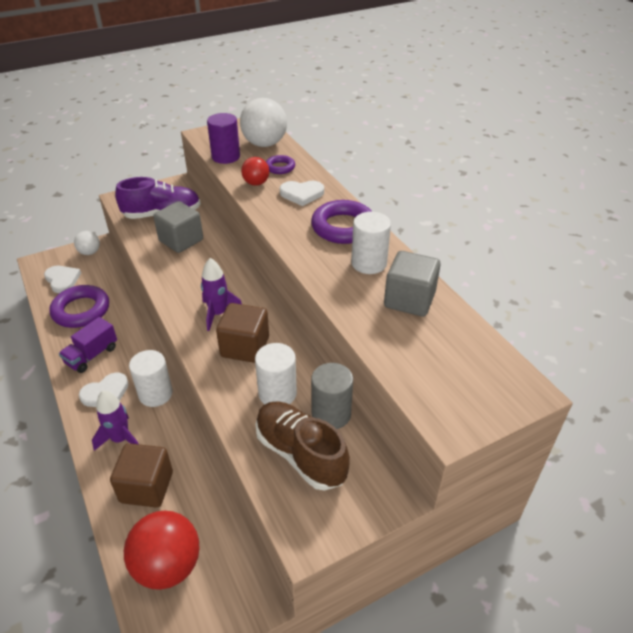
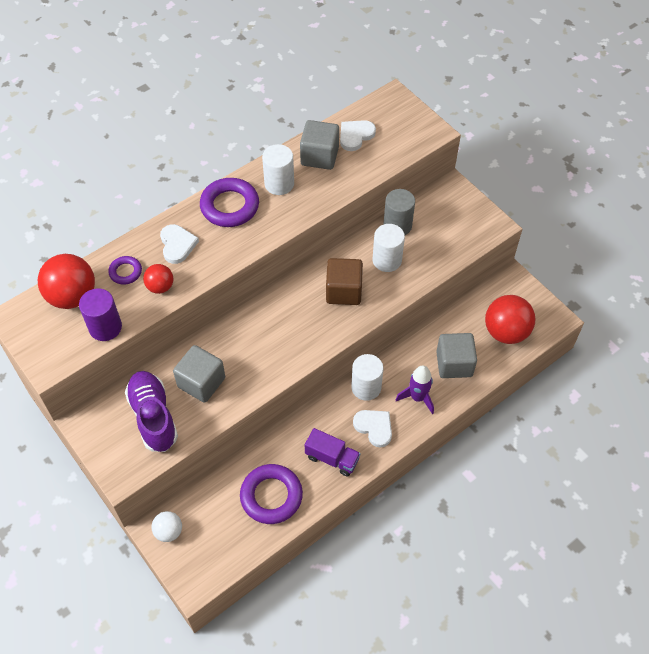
camera: 100 degrees left, 15 degrees up
white heart [44,266,81,293] -> white heart moved to [340,120,376,151]
brown cube [110,443,173,508] -> grey cube [436,333,477,378]
purple rocket [201,258,242,331] -> none
white ball [240,98,287,147] -> red ball [38,254,95,309]
brown shoe [255,401,350,491] -> none

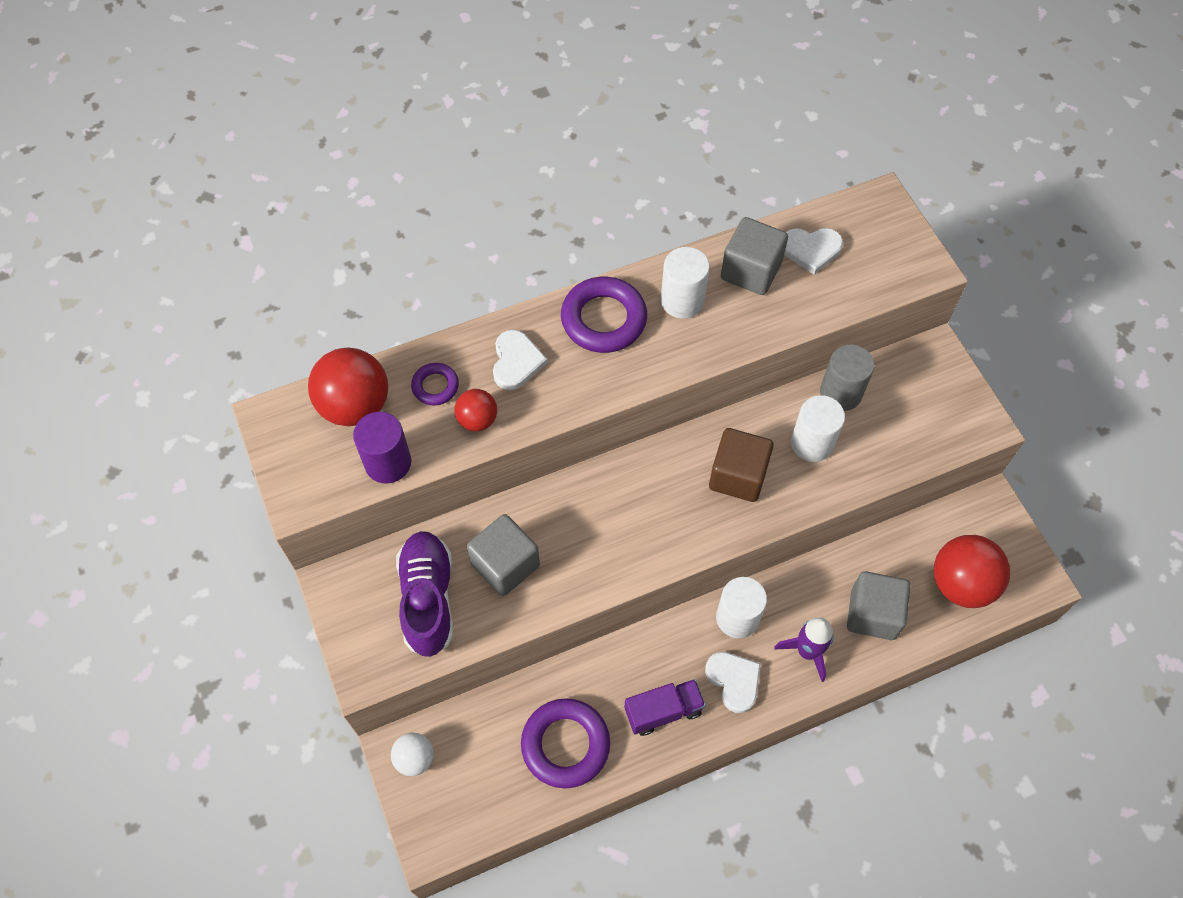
camera: 15 degrees right, 5 degrees up
purple truck [305,428,361,476] -> purple truck turned 60 degrees counterclockwise [624,679,706,736]
white heart [340,120,376,151] -> white heart turned 150 degrees counterclockwise [784,228,843,275]

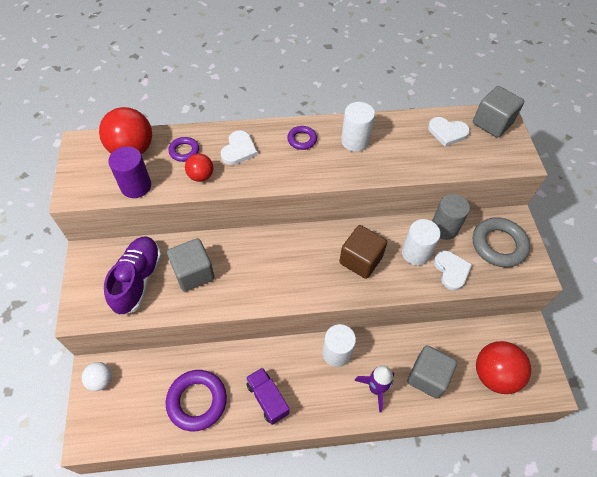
camera: 15 degrees right, 5 degrees down
purple ring [561,277,647,353] -> purple ring [287,126,317,150], size x0.53
purple truck [624,679,706,736] -> purple truck turned 120 degrees counterclockwise [246,367,289,425]
white heart [705,652,761,713] -> white heart moved to [434,251,472,290]
grey cube [721,217,788,295] -> grey cube moved to [473,86,524,138]
none -> grey ring [473,217,530,267]

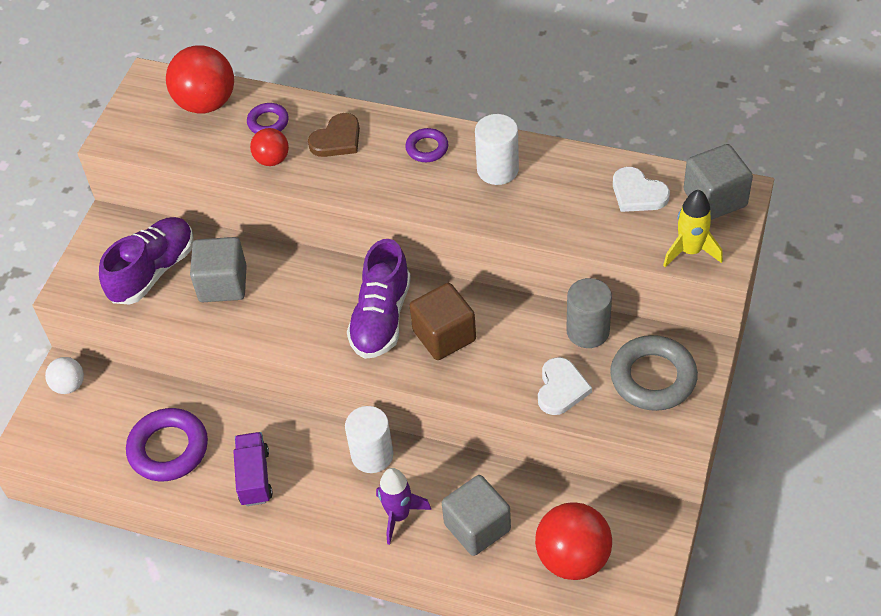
camera: 30 degrees right, 5 degrees down
purple cylinder [108,146,151,198] -> none
white heart [220,130,258,165] -> brown heart [308,113,360,157]
white cylinder [402,219,440,266] -> none
none -> purple shoe [347,239,411,359]
none -> yellow rocket [663,190,723,267]

